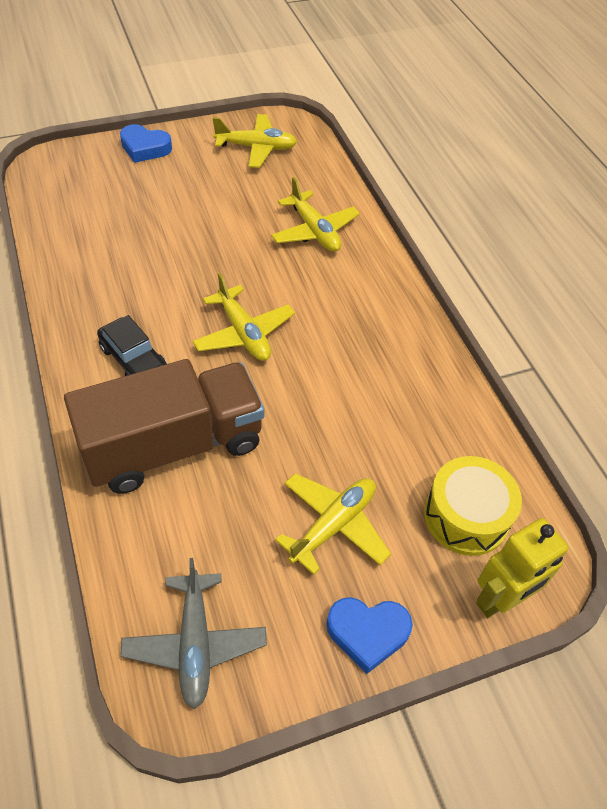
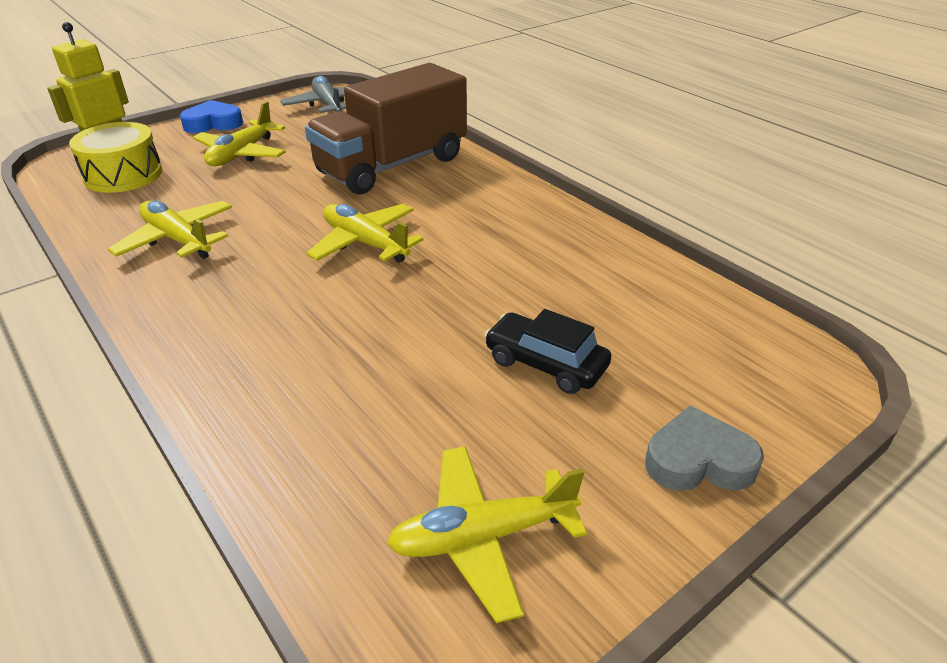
camera: 165 degrees right, 15 degrees down
black car [97,315,167,376] -> black car moved to [485,309,611,394]
blue heart [120,124,172,163] -> grey heart [645,406,764,491]
yellow plane [271,177,360,252] -> yellow plane moved to [108,201,232,259]

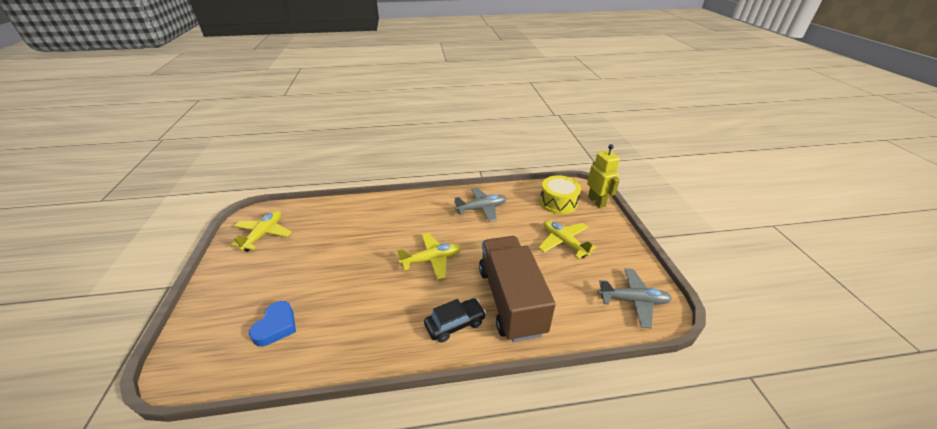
camera: 120 degrees right, 0 degrees up
yellow plane [108,201,232,259] -> grey plane [454,187,507,222]
blue heart [180,100,243,133] -> blue heart moved to [249,301,296,346]
black car [485,309,611,394] -> black car moved to [424,298,486,342]
grey heart [645,406,764,491] -> none

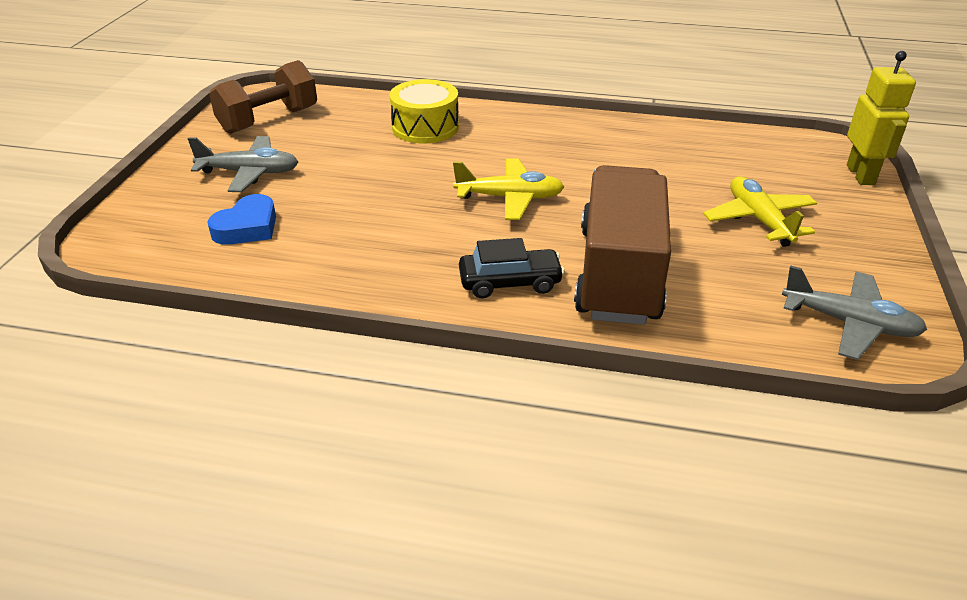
camera: 20 degrees right, 0 degrees up
yellow plane [231,210,292,252] -> brown dumbbell [209,60,317,134]
grey plane [454,187,507,222] -> grey plane moved to [188,136,298,192]
yellow drum [540,175,581,214] -> yellow drum moved to [389,79,459,144]

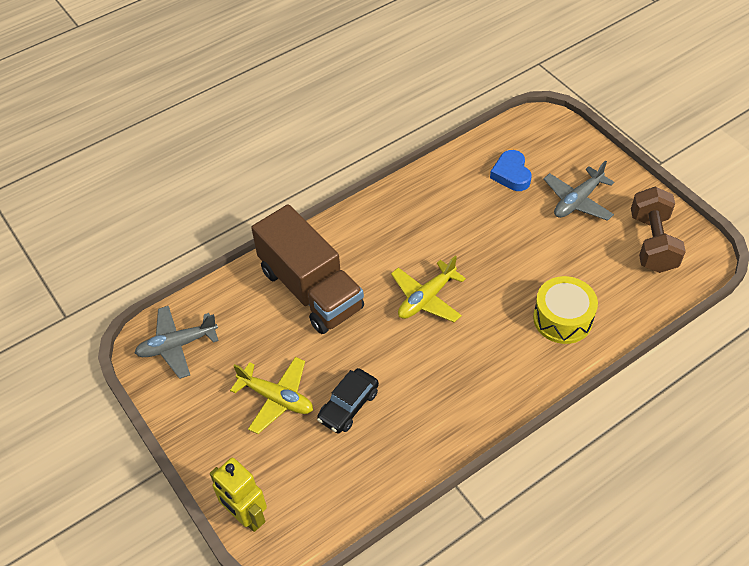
camera: 135 degrees right, 15 degrees up
black car [459,238,565,298] -> black car moved to [317,368,379,433]

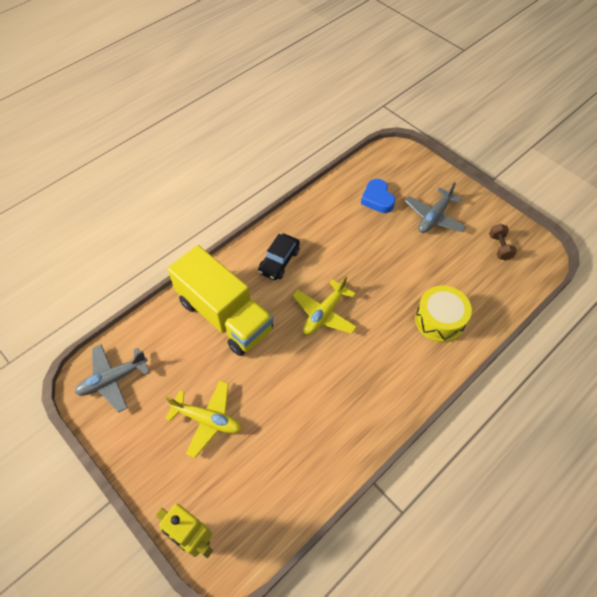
camera: 10 degrees left, 5 degrees up
brown truck [251,204,364,334] -> yellow truck [168,245,273,356]
black car [317,368,379,433] -> black car moved to [258,234,300,280]
brown dumbbell [631,187,686,273] -> brown dumbbell [489,224,517,261], size x0.52

